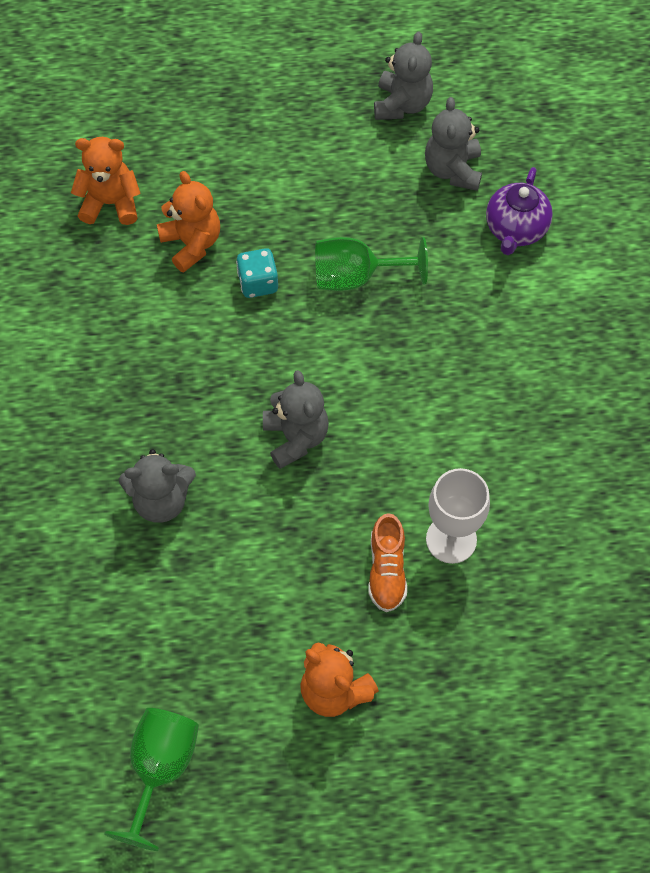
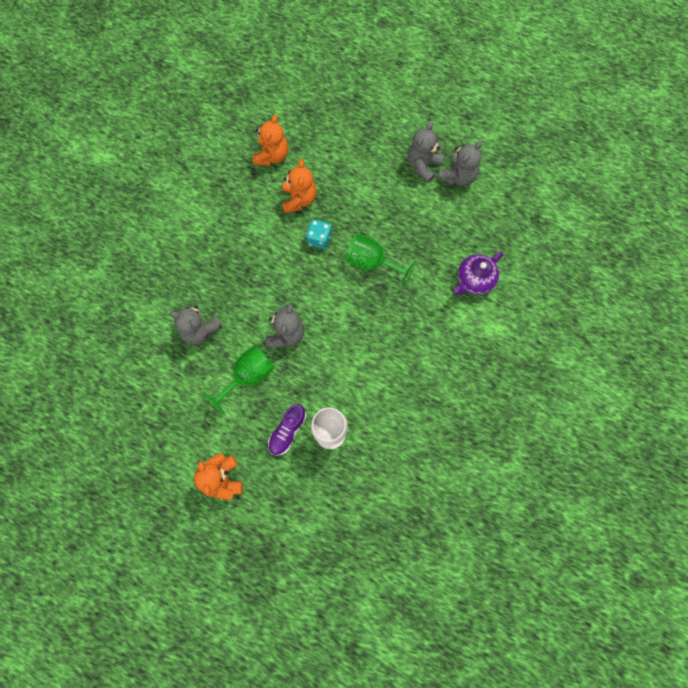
camera: 30 degrees right, 10 degrees up
orange teddy bear [71,137,141,225] -> orange teddy bear turned 75 degrees clockwise [253,114,288,166]
green goblet [104,708,199,851] -> green goblet moved to [203,345,275,415]
orange shoe [368,513,407,612] -> purple shoe [268,404,306,456]
grey teddy bear [425,97,482,191] -> grey teddy bear moved to [407,122,444,183]

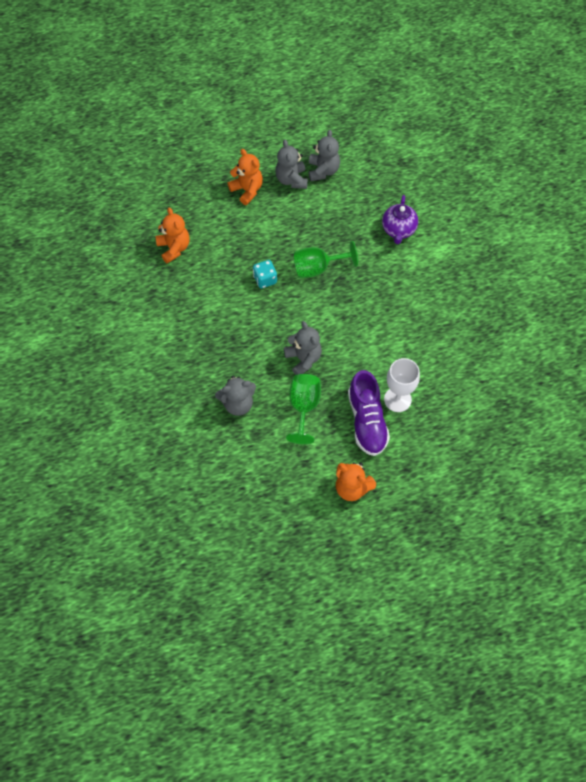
camera: 40 degrees left, 10 degrees down
purple shoe [268,404,306,456] -> purple shoe [348,370,390,456], size x1.62
orange teddy bear [282,159,317,213] -> orange teddy bear moved to [227,149,263,205]

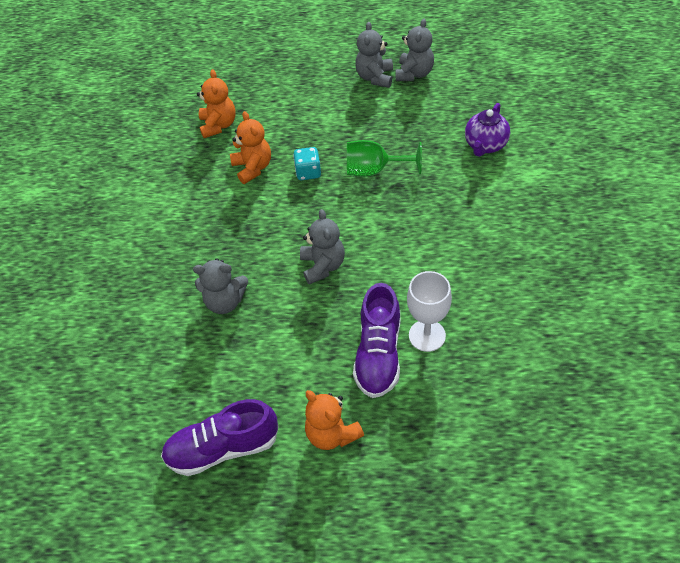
camera: 20 degrees right, 10 degrees down
orange teddy bear [227,149,263,205] -> orange teddy bear moved to [230,111,271,184]
green goblet [286,374,321,444] -> none
none -> purple shoe [161,399,279,476]

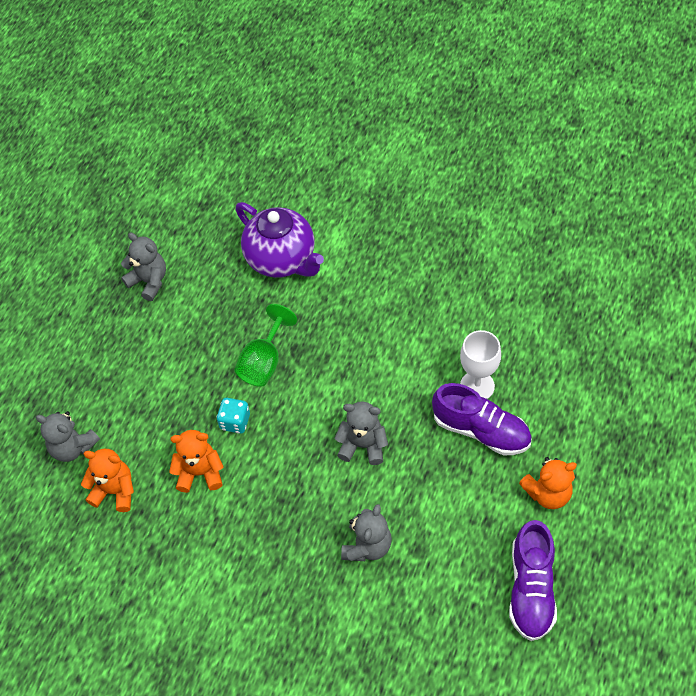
camera: 70 degrees left, 5 degrees up
grey teddy bear [355,22,393,88] -> grey teddy bear moved to [36,411,100,462]
purple teapot [465,103,510,157] -> purple teapot [235,202,324,278], size x1.59

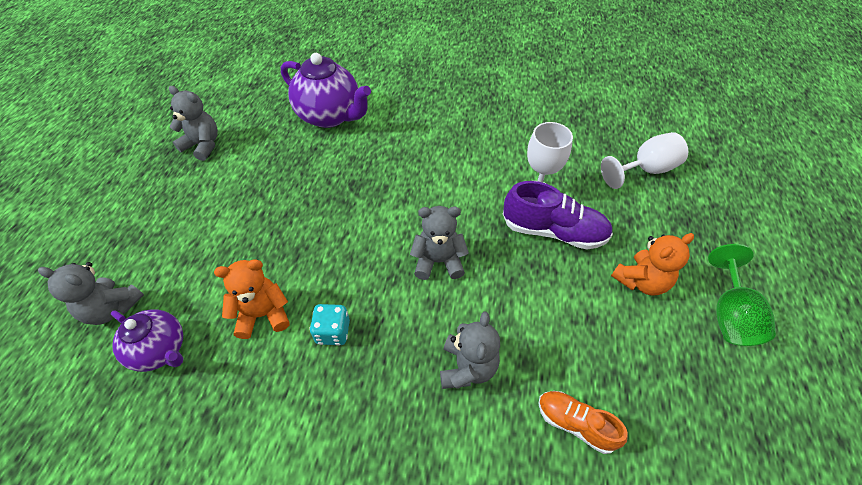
camera: 15 degrees left, 5 degrees down
orange teddy bear [81,449,134,512] -> purple teapot [111,310,184,372]
turquoise dice [217,398,250,434] -> turquoise dice moved to [309,304,350,345]
green goblet [234,304,297,387] -> green goblet moved to [708,244,776,346]
purple shoe [509,520,557,641] -> none
none -> orange shoe [539,391,628,454]
none -> white goblet [601,132,688,189]

